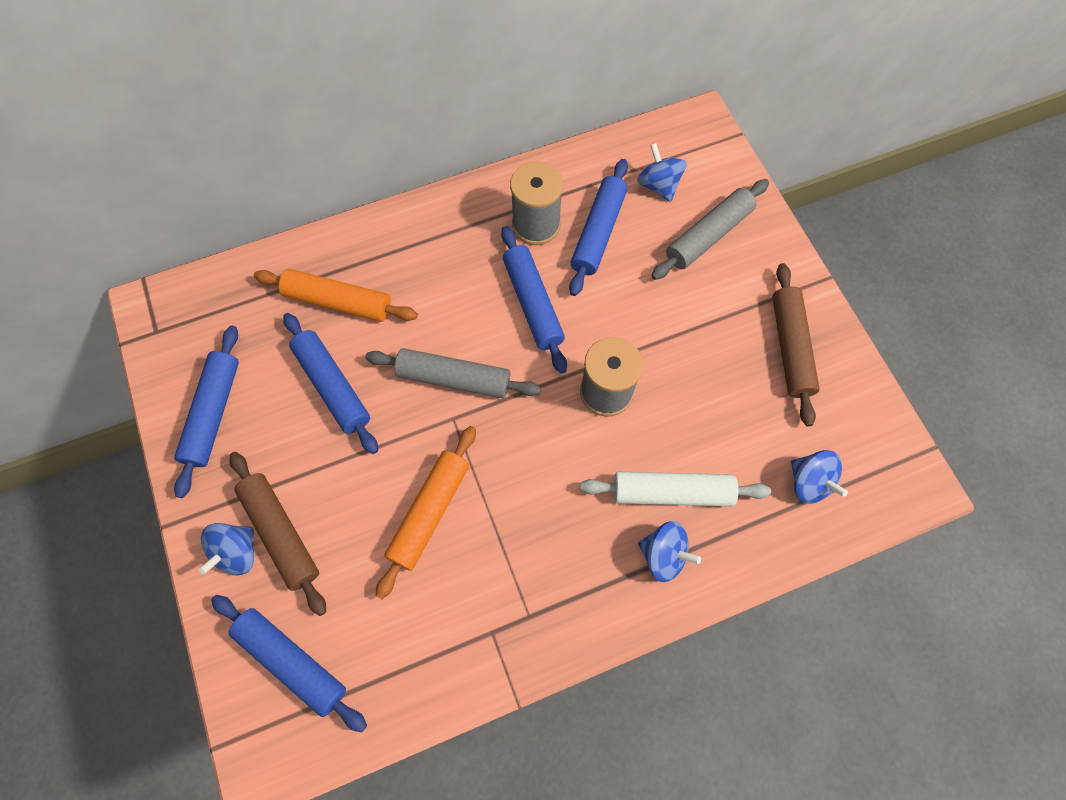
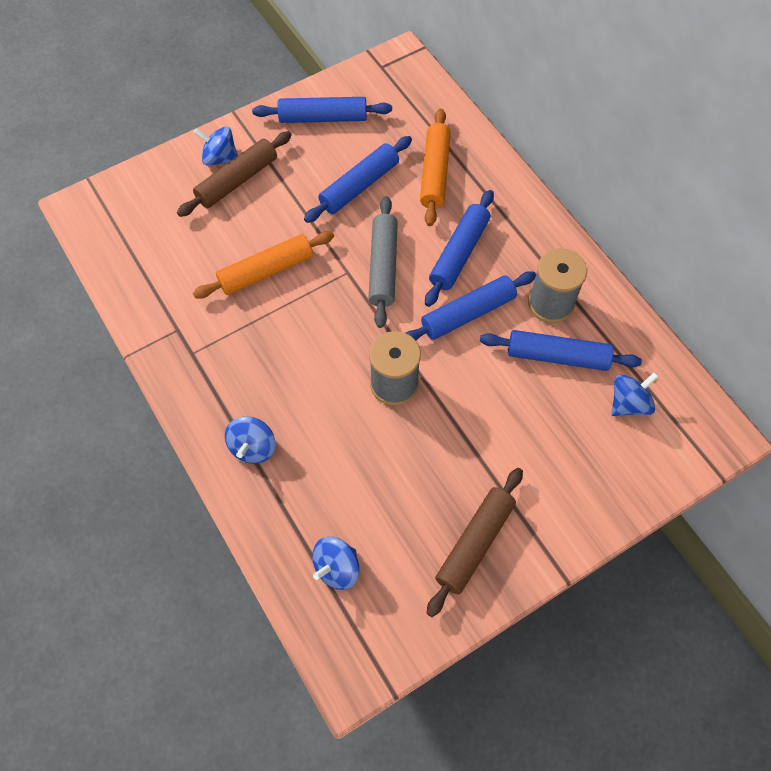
camera: 80 degrees right, 5 degrees down
blue rolling pin [211,595,367,732] -> blue rolling pin moved to [425,190,494,307]
orange rolling pin [376,426,476,599] -> orange rolling pin turned 45 degrees counterclockwise [193,231,334,299]
white rolling pin [580,472,771,506] -> none
grey rolling pin [651,179,769,280] -> none
brown rolling pin [772,263,820,426] -> brown rolling pin turned 45 degrees counterclockwise [426,468,523,617]

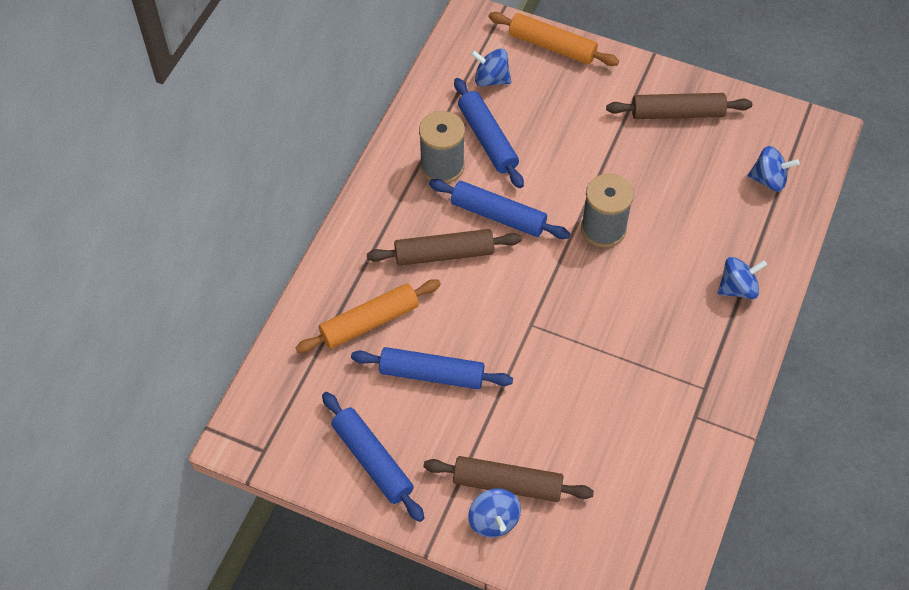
camera: 125 degrees left, 5 degrees down
orange rolling pin [193,231,334,299] -> orange rolling pin moved to [489,12,619,66]
grey rolling pin [368,196,398,328] -> none
blue rolling pin [425,190,494,307] -> brown rolling pin [367,229,521,266]

